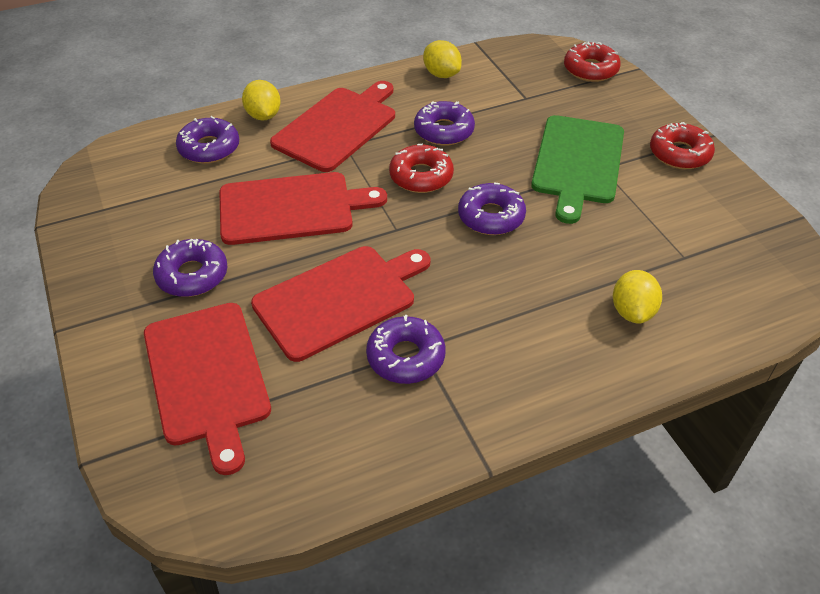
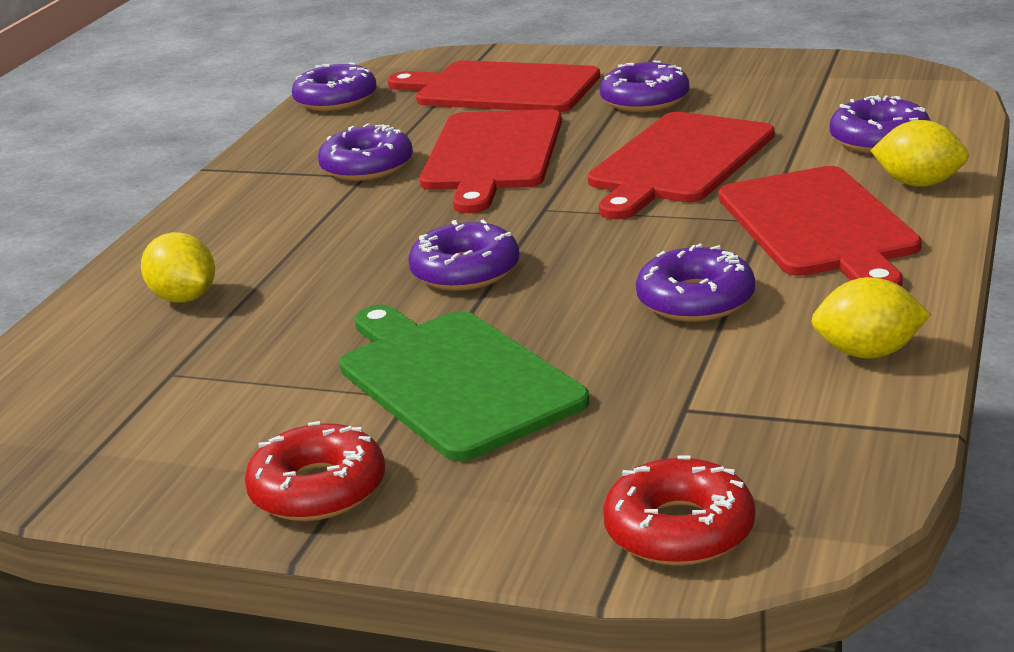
camera: 135 degrees right, 20 degrees down
red donut [389,144,454,193] -> none
none -> purple donut [292,62,377,111]

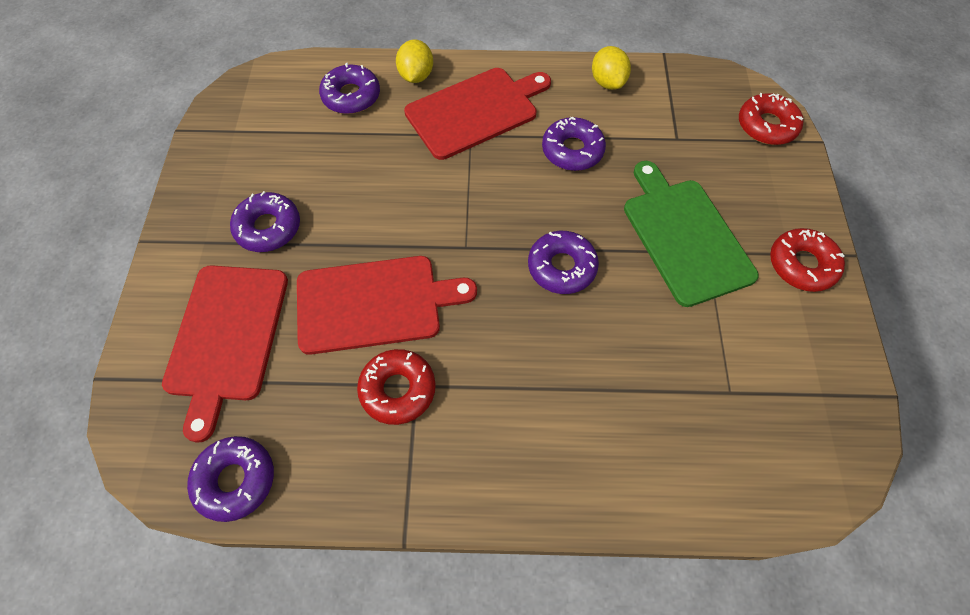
camera: 110 degrees left, 35 degrees up
yellow lemon [141,232,215,303] -> none
purple donut [318,123,413,181] -> red donut [357,349,436,425]
green cutting board [339,305,590,461] -> green cutting board turned 120 degrees clockwise [624,161,759,307]
red cutting board [588,112,774,219] -> none

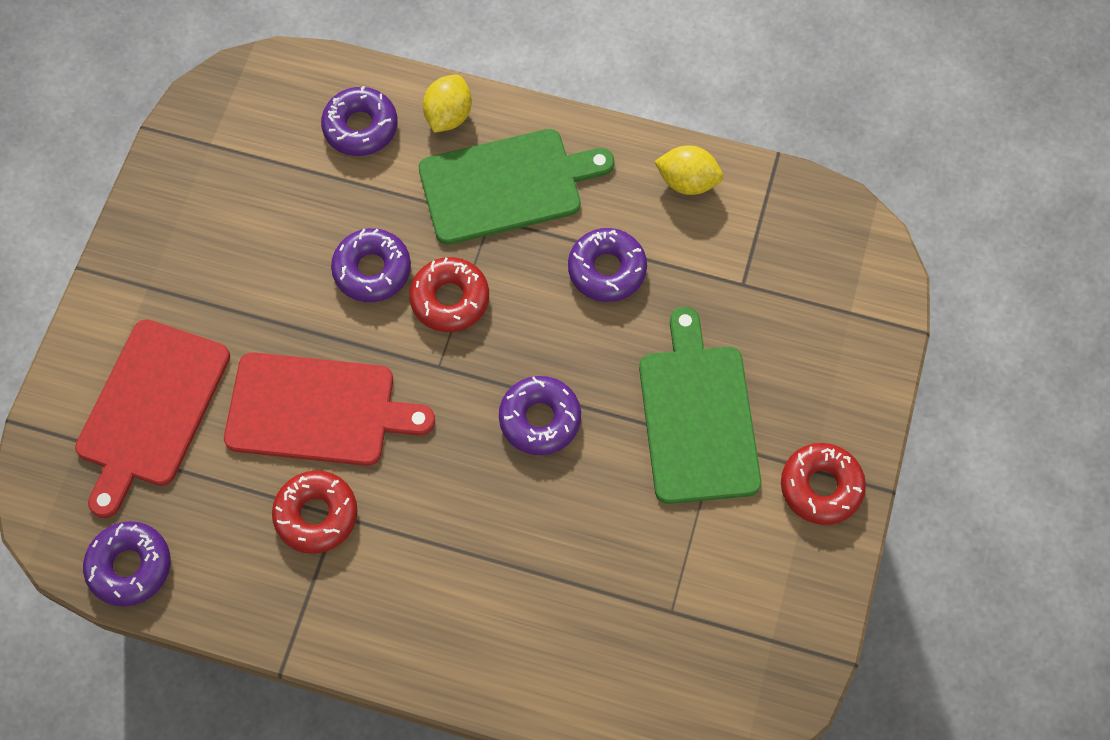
camera: 15 degrees right, 5 degrees up
purple donut [230,191,300,252] -> purple donut moved to [331,228,411,302]
red cutting board [404,68,551,160] -> green cutting board [419,129,615,245]
yellow lemon [592,46,631,90] -> yellow lemon turned 75 degrees counterclockwise [654,145,723,195]
red donut [739,93,803,145] -> red donut moved to [409,257,489,332]

